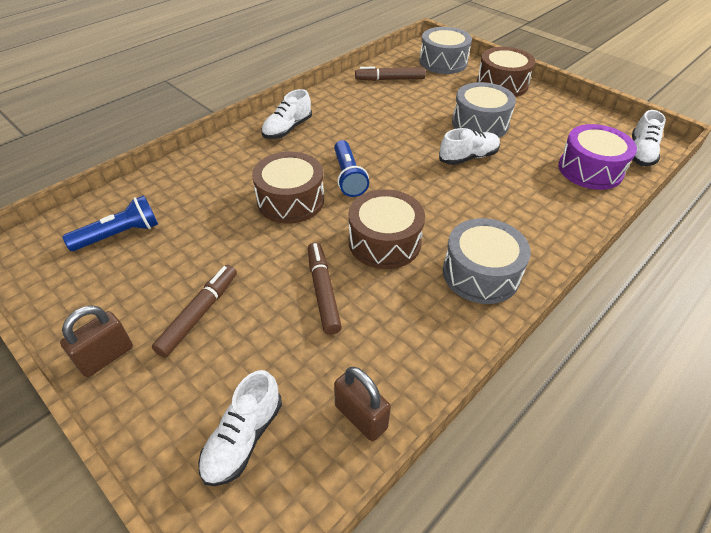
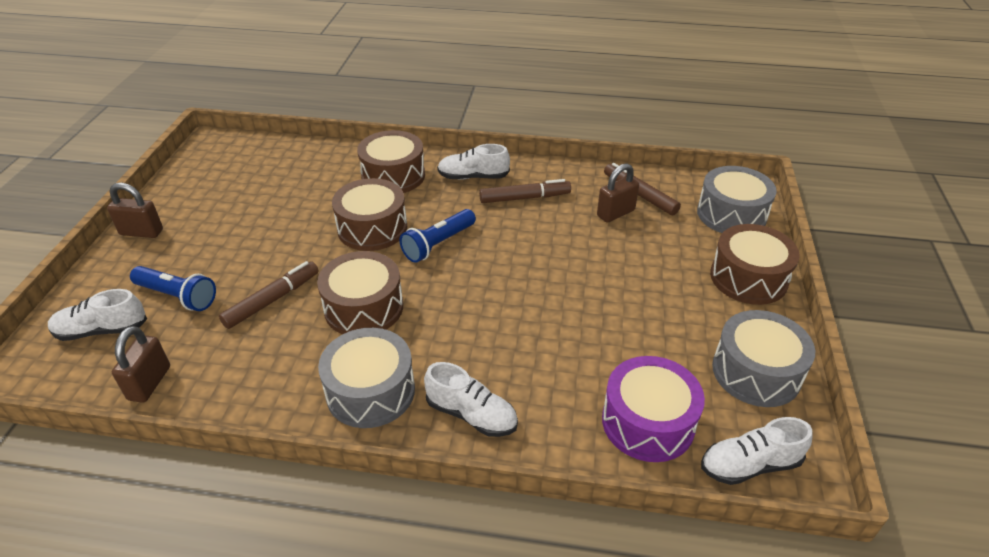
camera: 55 degrees right, 5 degrees down
blue flashlight [63,195,158,251] -> blue flashlight moved to [130,266,216,311]
brown marker [152,265,237,358] -> brown marker moved to [479,179,571,203]
white shoe [439,128,500,165] -> white shoe moved to [424,362,518,437]
grey drum [452,82,516,138] -> grey drum moved to [712,310,815,407]
none -> brown drum [357,130,425,193]
none -> brown padlock [597,163,639,223]

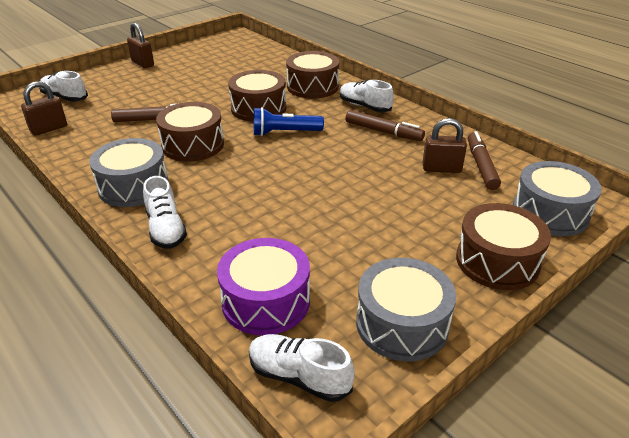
camera: 40 degrees right, 5 degrees down
blue flashlight [130,266,216,311] -> none

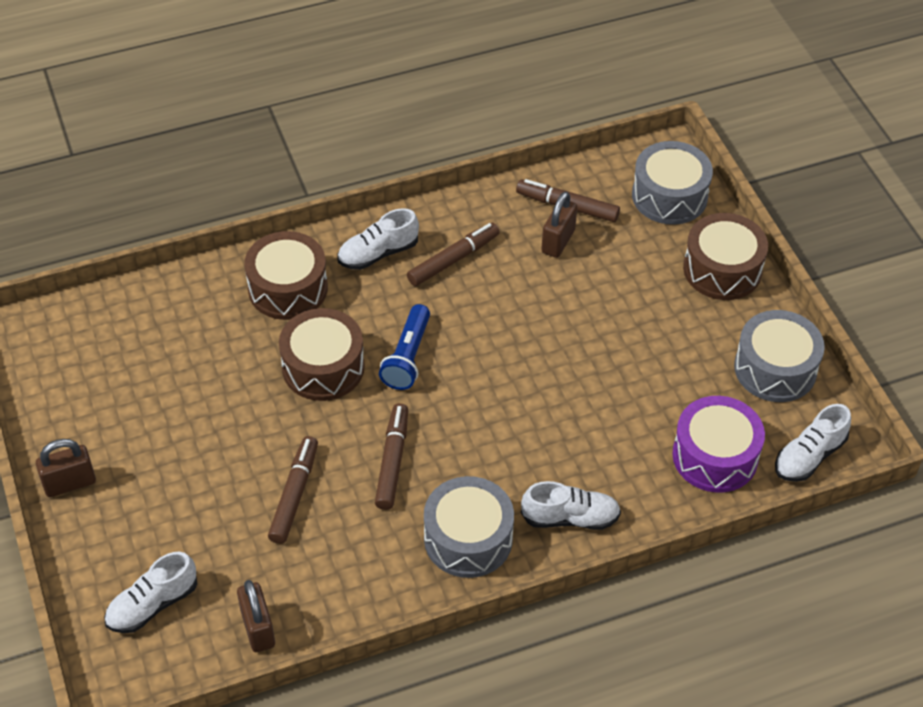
camera: 70 degrees left, 15 degrees up
brown drum [156,102,224,162] -> brown marker [375,403,408,510]

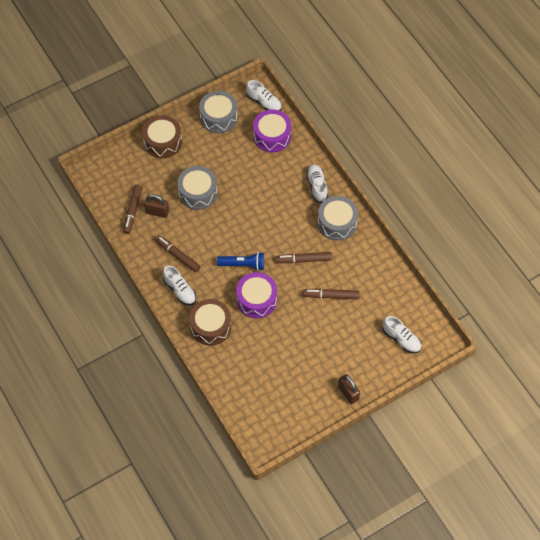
camera: 100 degrees left, 10 degrees up
brown padlock [237,580,275,652] -> none
brown drum [279,308,365,401] -> purple drum [236,272,277,318]
grey drum [632,141,713,225] -> grey drum moved to [177,166,217,210]

